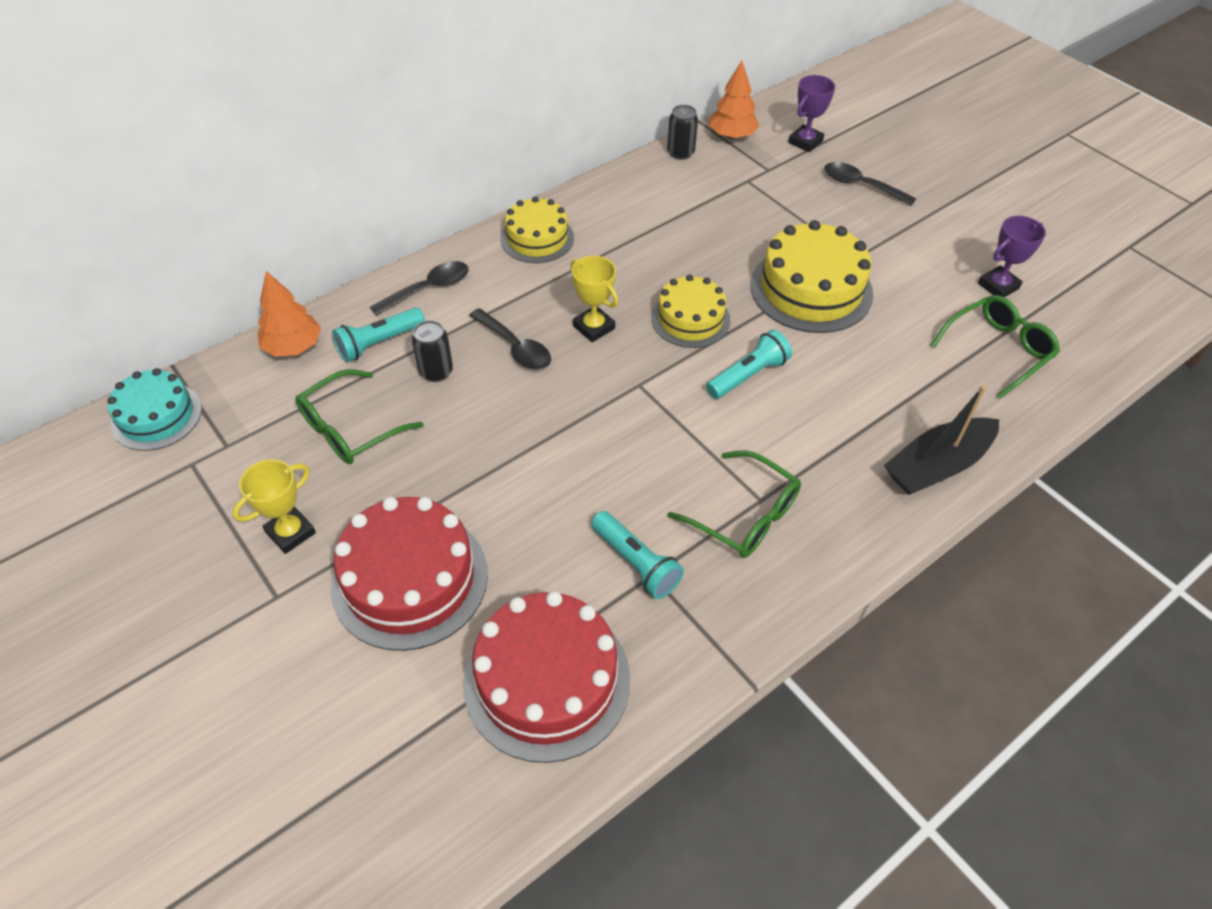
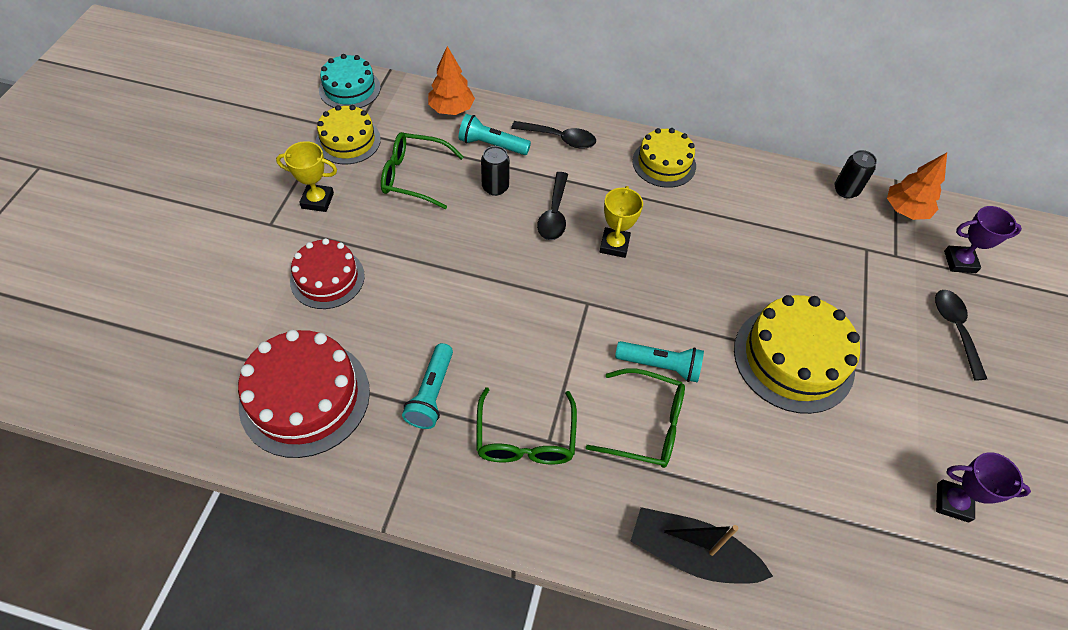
camera: 50 degrees right, 5 degrees up
red cake [331,497,488,651] -> red cake [290,238,365,309], size x0.63
yellow cake [651,275,731,348] -> yellow cake moved to [316,105,381,164]
green glasses [931,295,1060,399] -> green glasses moved to [586,368,685,468]

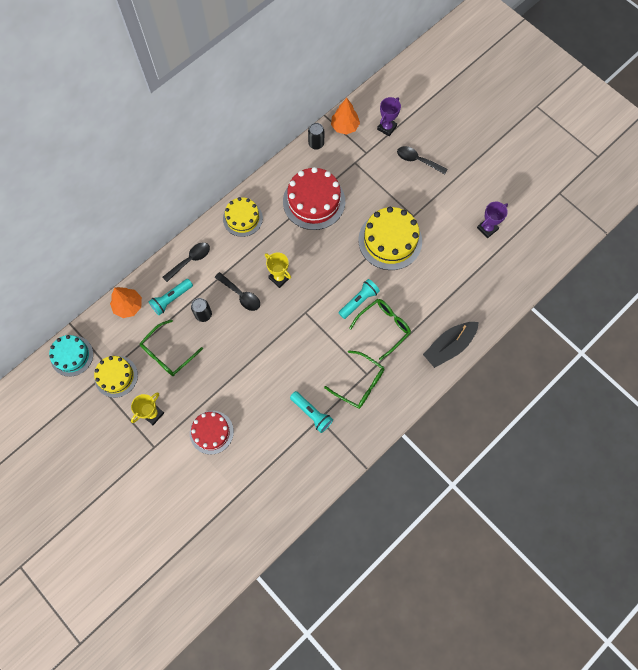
camera: 55 degrees left, 15 degrees up
red cake [238,330,370,458] -> red cake moved to [283,167,345,230]

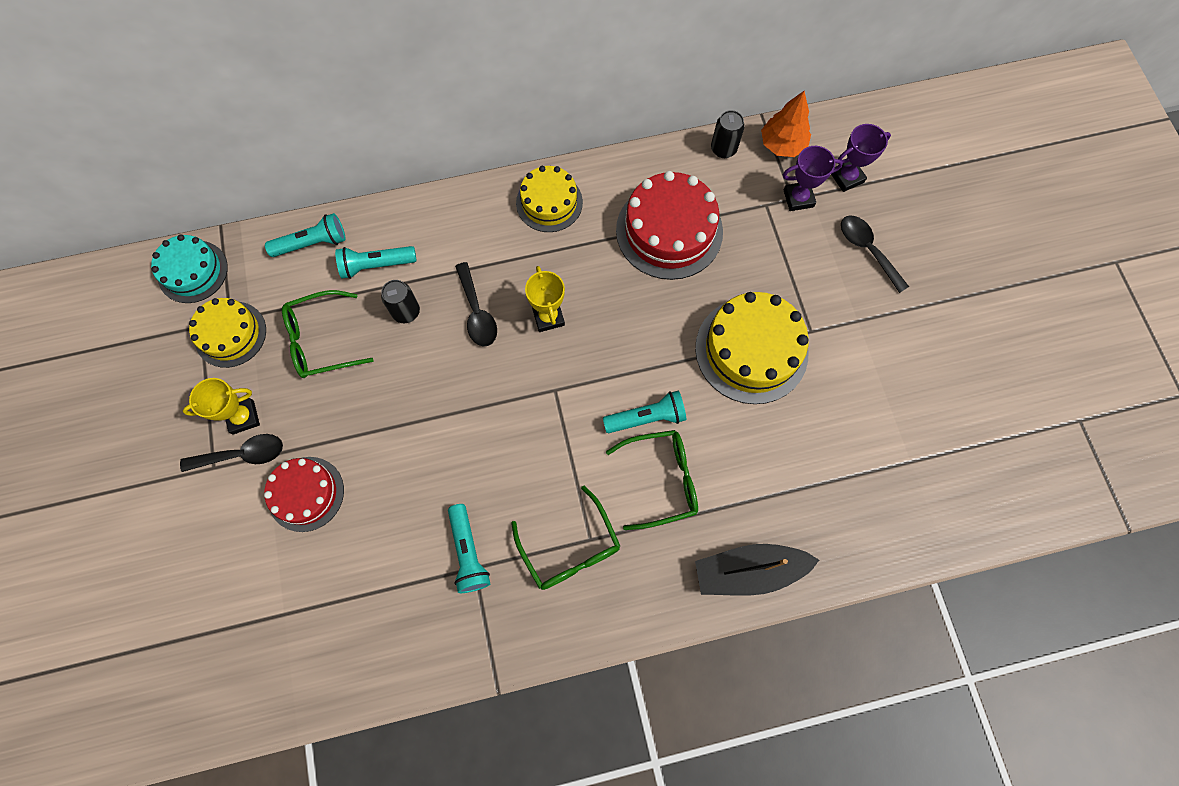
camera: 30 degrees right, 0 degrees up
orange tree [110,287,142,318] -> turquoise flashlight [265,213,346,257]
black spoon [163,242,210,282] -> black spoon moved to [180,434,283,472]
purple trophy [477,201,508,238] -> purple trophy moved to [783,146,843,211]

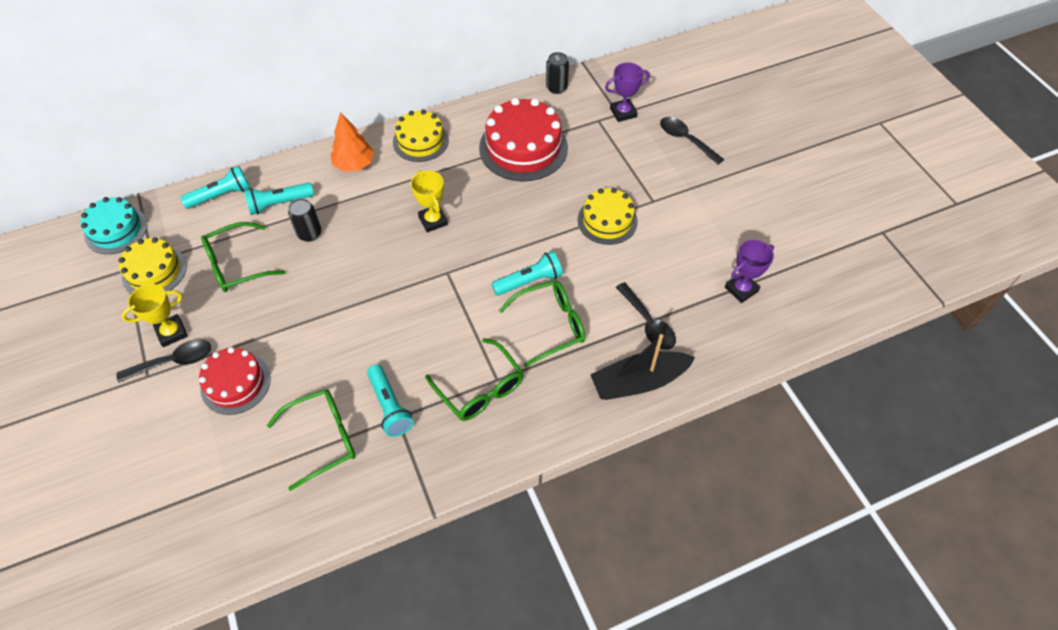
camera: 10 degrees left, 15 degrees down
black spoon [455,262,497,347] -> black spoon moved to [616,282,676,350]
yellow cake [695,292,809,404] -> yellow cake [578,188,638,245], size x0.63
orange tree [761,91,811,157] -> orange tree moved to [330,112,374,172]
purple trophy [831,124,891,192] -> purple trophy moved to [725,240,774,303]
none -> green glasses [267,389,356,491]

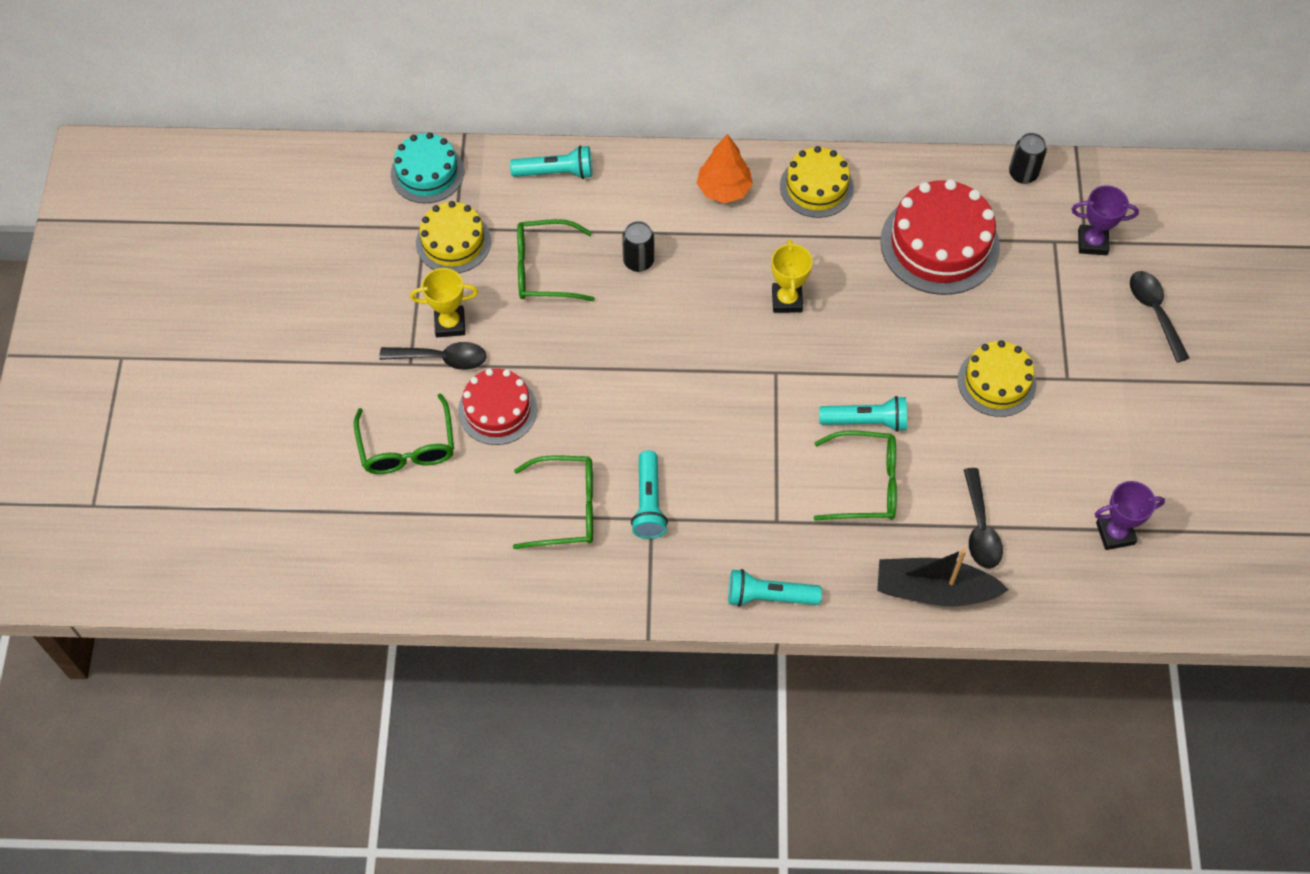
camera: 25 degrees right, 5 degrees up
turquoise flashlight [244,183,314,215] -> turquoise flashlight moved to [728,569,822,607]
green glasses [425,338,524,421] -> green glasses moved to [354,393,454,474]

